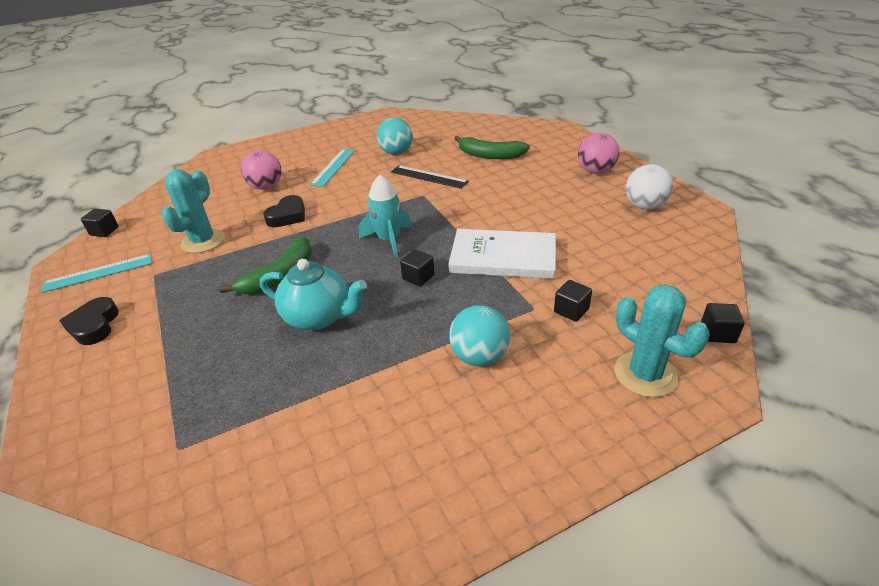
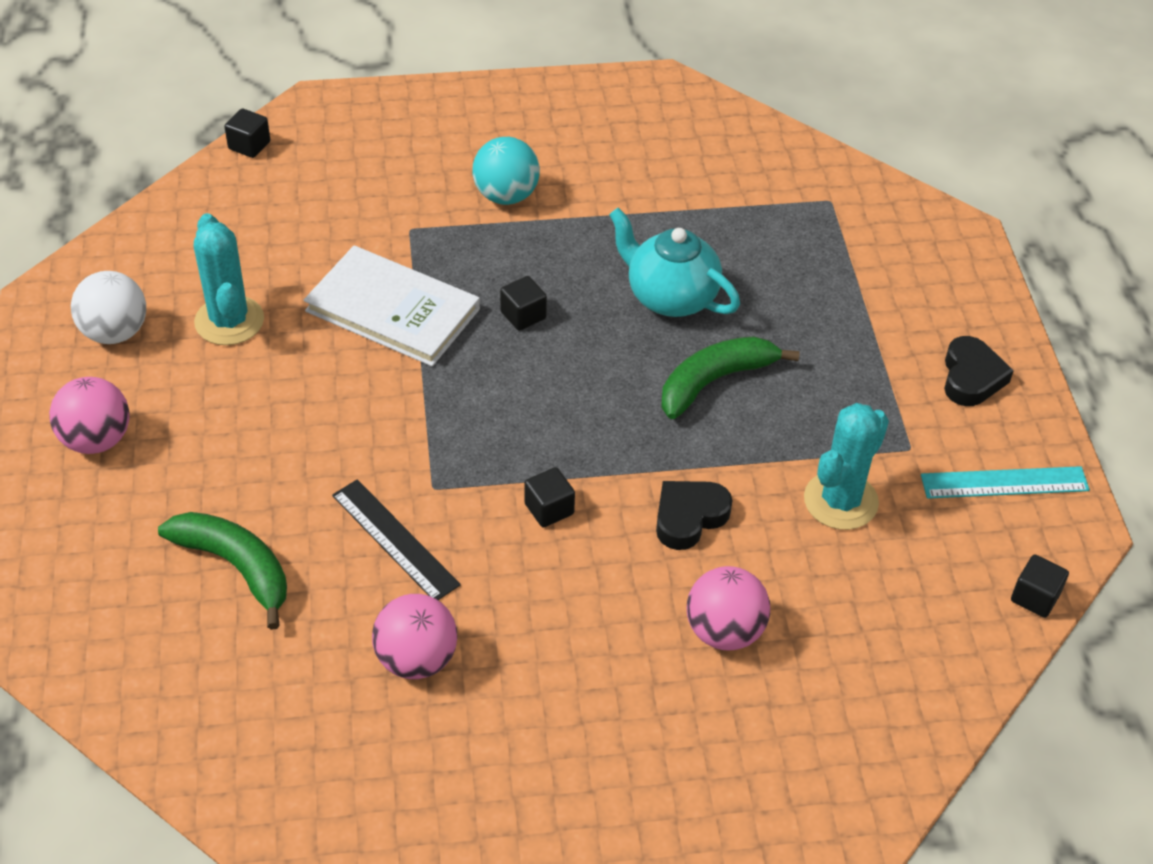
camera: 165 degrees left, 10 degrees up
turquoise ruler [310,149,355,187] -> none
turquoise rocket [359,175,412,258] -> none
turquoise ball [377,117,413,155] -> pink ball [372,594,458,679]
black cube [554,280,592,322] -> black cube moved to [524,467,575,527]
turquoise cactus [615,284,710,397] -> turquoise cactus moved to [194,213,264,345]

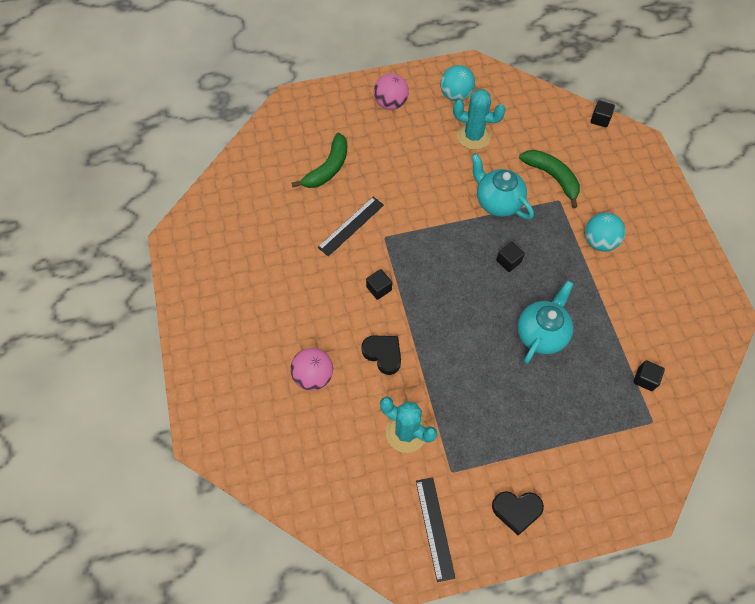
camera: 85 degrees right, 15 degrees up
white ball [71,271,146,344] -> turquoise ball [440,65,475,101]
turquoise cactus [194,213,264,345] -> turquoise cactus turned 45 degrees clockwise [453,89,506,150]
white book [304,245,480,366] -> turquoise teapot [471,153,534,219]
pink ball [372,594,458,679] -> none
green banana [661,336,800,419] -> green banana moved to [519,150,580,208]
turquoise ruler [921,466,1090,499] -> black ruler [416,477,455,582]
black cube [1011,555,1069,618] -> black cube moved to [633,360,665,391]

